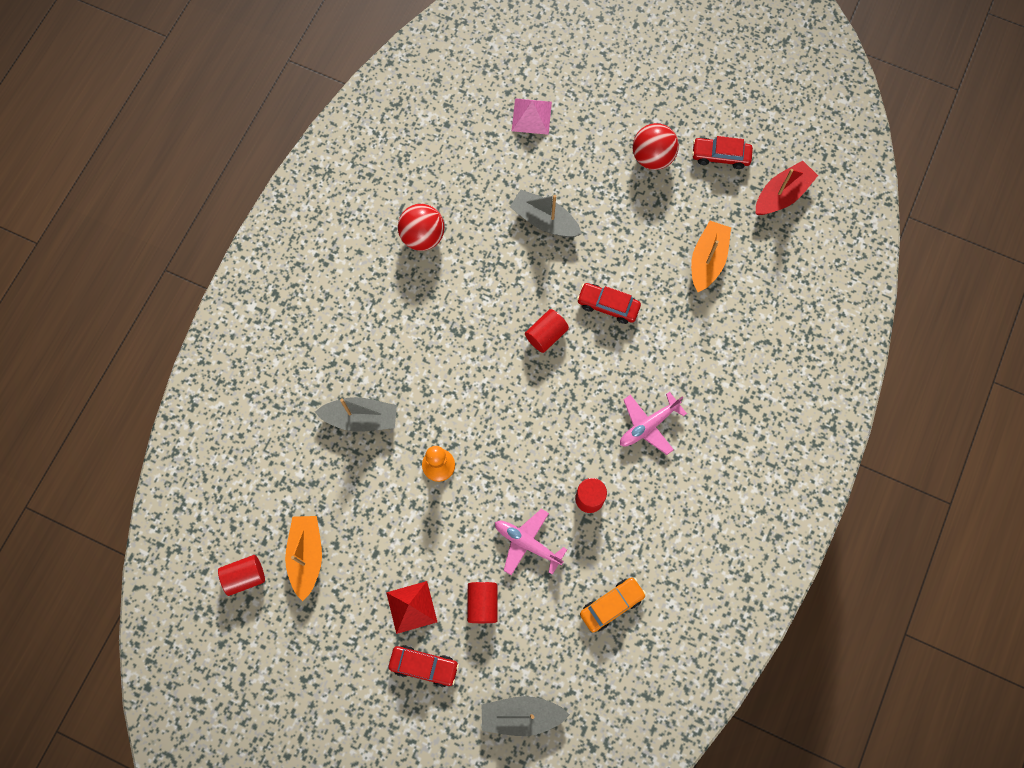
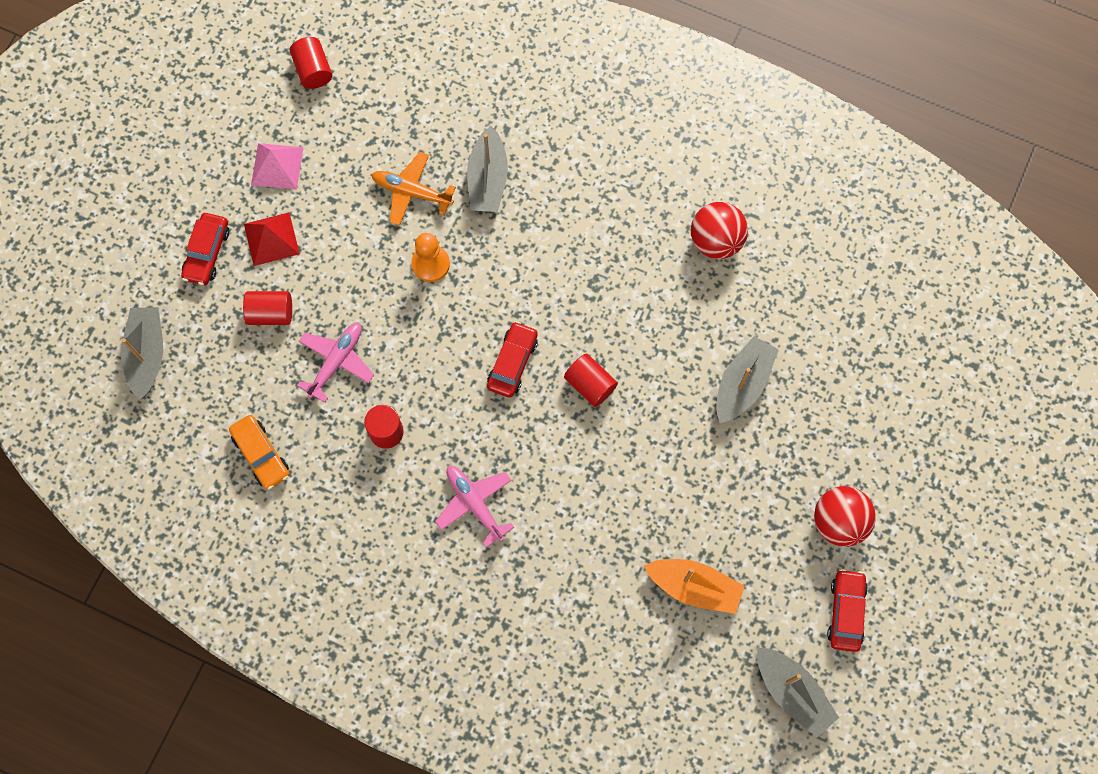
camera: 90 degrees right, 0 degrees up
orange boat [285,516,322,601] -> none
pink pyramid [512,98,552,135] -> pink pyramid moved to [251,143,304,190]
red car [577,283,641,324] -> red car moved to [487,321,538,398]
red boat [756,160,818,215] -> grey boat [757,647,839,738]
none -> orange plane [371,152,456,226]

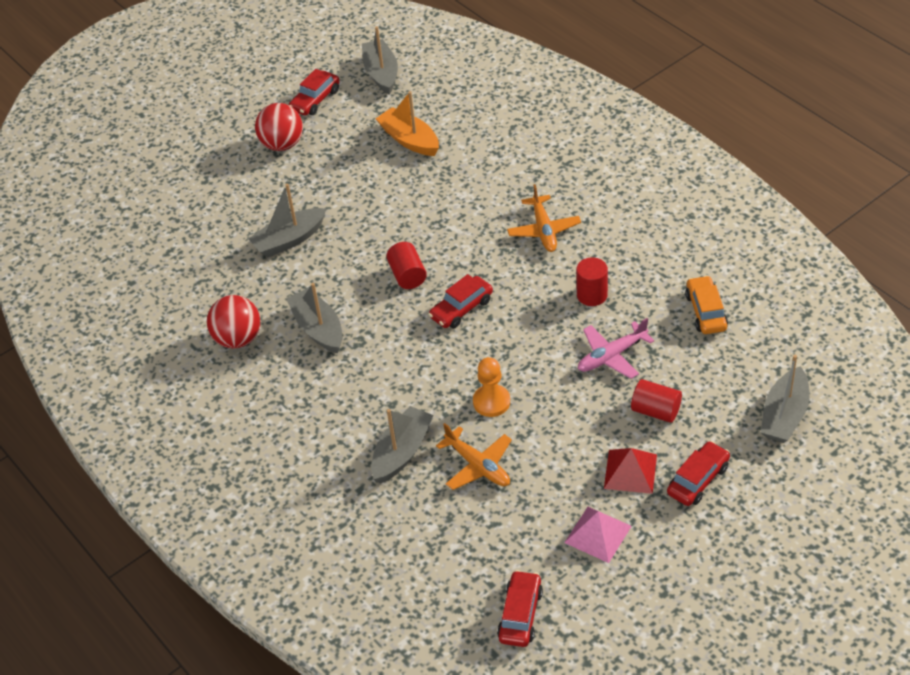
camera: 150 degrees left, 25 degrees down
red cylinder [290,37,332,89] -> red car [497,570,543,647]
pink plane [435,466,514,548] -> orange plane [507,184,581,252]
none -> grey boat [286,283,342,354]

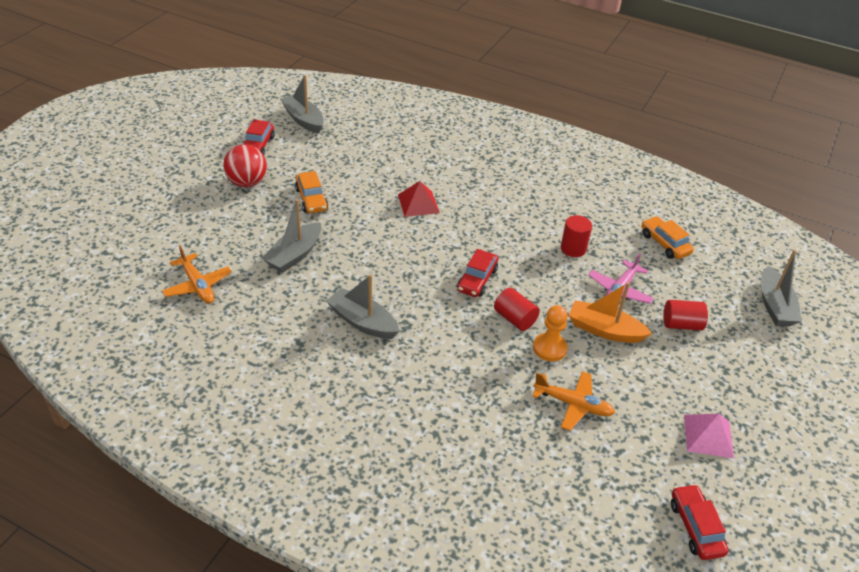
camera: 30 degrees left, 5 degrees down
red ball [207,295,261,349] -> none
grey boat [371,406,433,484] -> none
orange boat [376,91,439,156] -> orange boat moved to [568,282,652,343]
red cylinder [386,242,427,289] -> red cylinder moved to [494,288,540,331]
orange plane [507,184,581,252] -> orange plane moved to [162,245,232,303]
red pyramid [604,448,657,494] -> red pyramid moved to [398,181,440,217]
red car [667,441,730,506] -> none
none -> orange car [295,171,328,213]

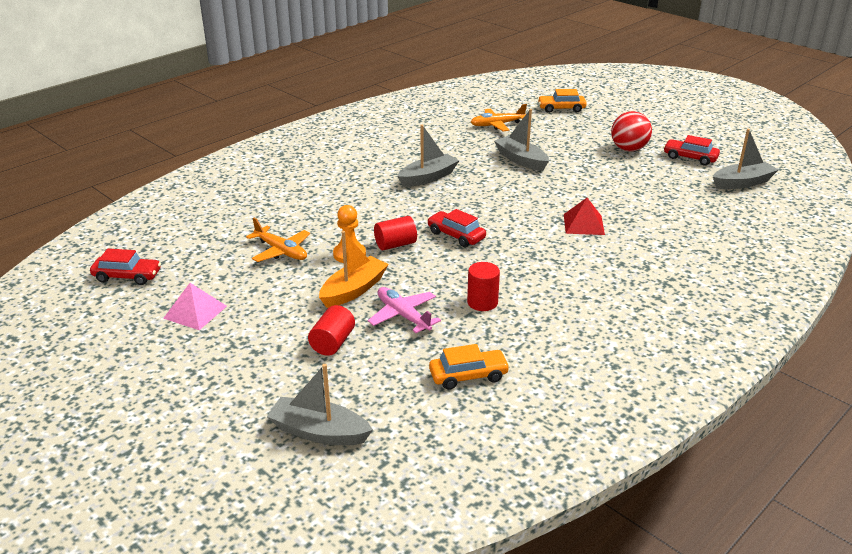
camera: 110 degrees right, 10 degrees down
orange car [295,171,328,213] -> orange car moved to [538,89,587,113]
orange plane [532,371,615,431] -> orange plane turned 90 degrees counterclockwise [246,218,310,262]

